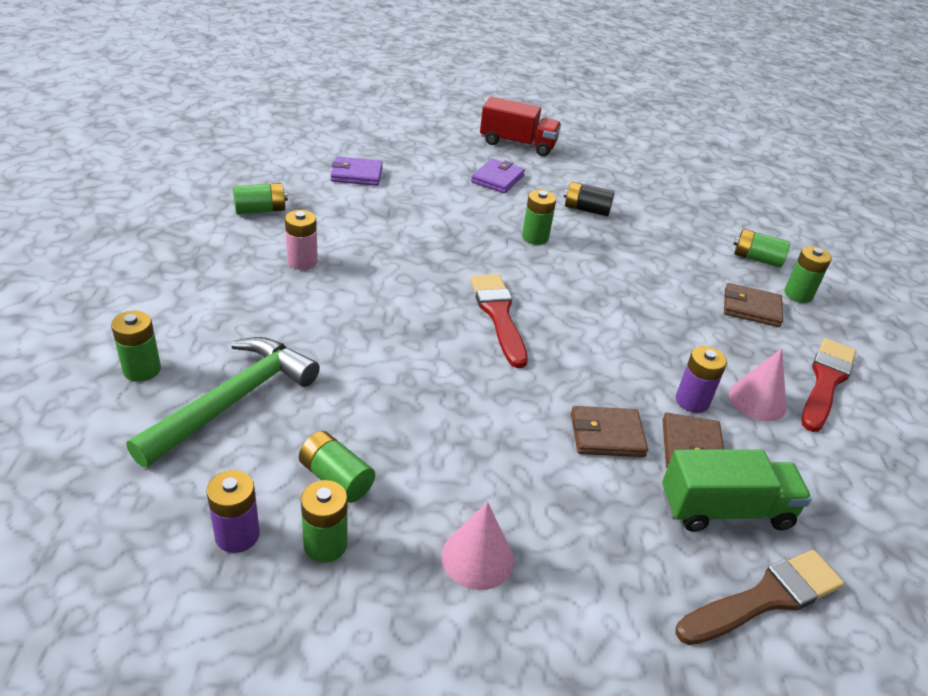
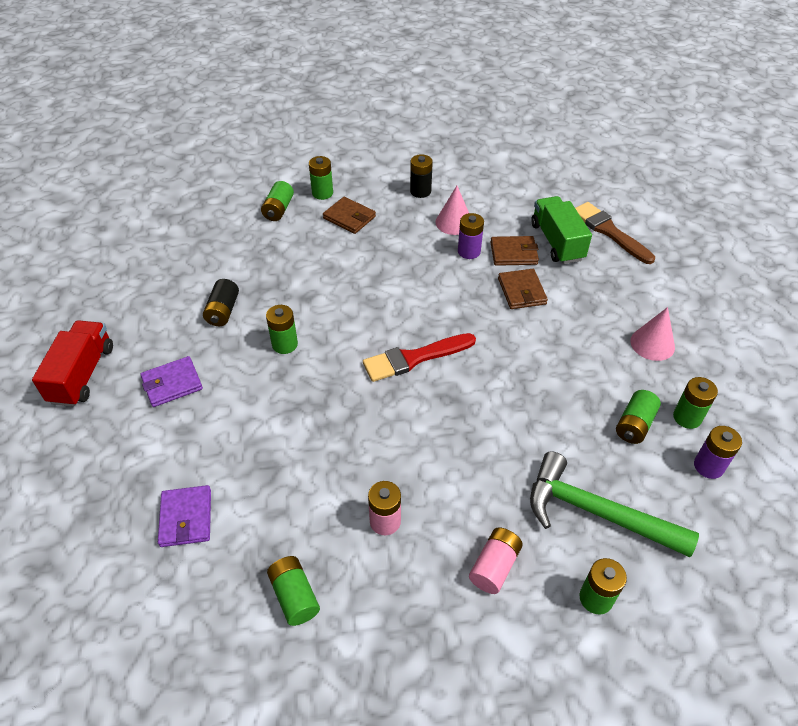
camera: 95 degrees left, 10 degrees up
purple wallet [471,158,525,193] -> purple wallet turned 45 degrees counterclockwise [141,356,203,407]
brown wallet [724,283,783,327] -> brown wallet turned 60 degrees counterclockwise [323,197,376,234]
red brush [801,338,856,432] -> black battery [410,154,433,198]
none -> pink battery [469,528,523,594]

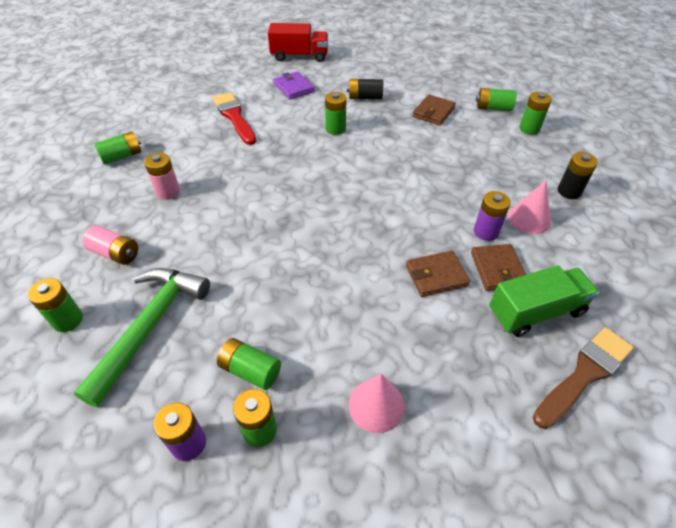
camera: 85 degrees right, 0 degrees up
purple wallet [158,485,211,547] -> none
brown wallet [323,197,376,234] -> brown wallet moved to [412,94,456,125]
red brush [363,333,476,382] -> red brush moved to [213,92,256,145]

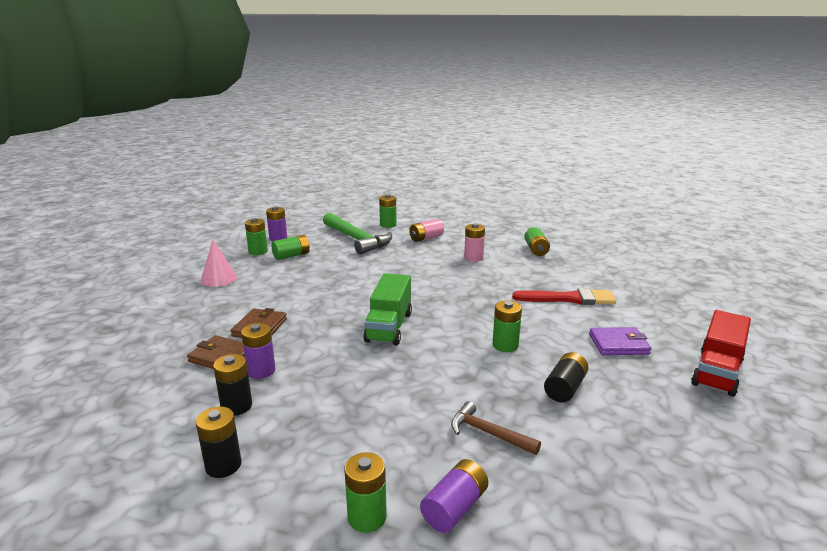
camera: 120 degrees right, 25 degrees down
brown wallet [412,94,456,125] -> brown hammer [451,401,541,455]
green battery [476,88,516,111] -> purple battery [420,459,488,533]
green truck [489,265,599,337] -> green truck moved to [363,273,412,345]
pink cone [508,181,551,234] -> black battery [213,354,252,416]
brown brush [533,327,634,429] -> none

